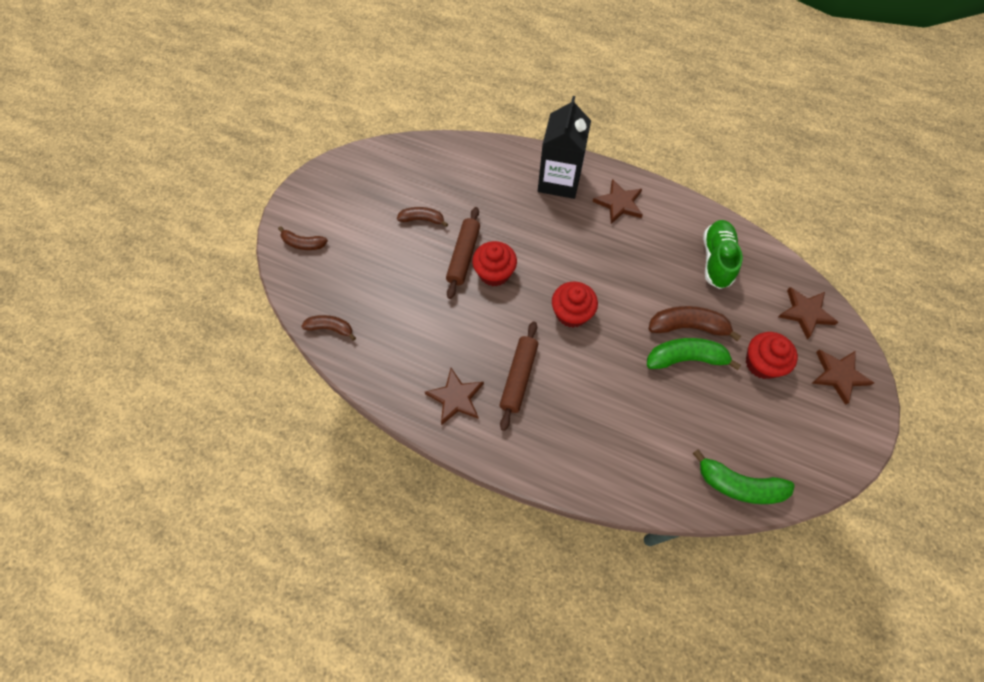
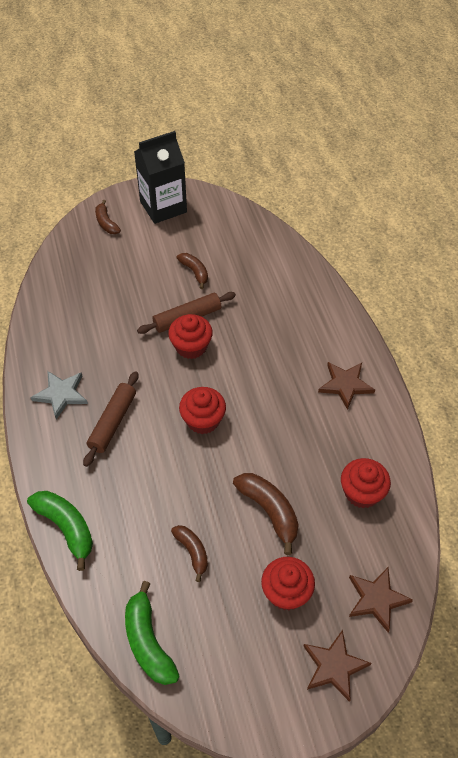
camera: 50 degrees right, 10 degrees down
brown banana [301,315,356,341] -> brown banana moved to [171,525,208,582]
brown star [425,368,484,425] -> grey star [30,371,88,419]
brown rolling pin [499,321,538,431] -> brown rolling pin turned 45 degrees counterclockwise [83,371,138,467]
black carton [538,96,591,199] -> black carton moved to [134,131,187,224]
green banana [647,338,741,370] -> green banana moved to [27,491,93,571]
green shoe [703,220,743,289] -> red cupcake [341,458,391,508]

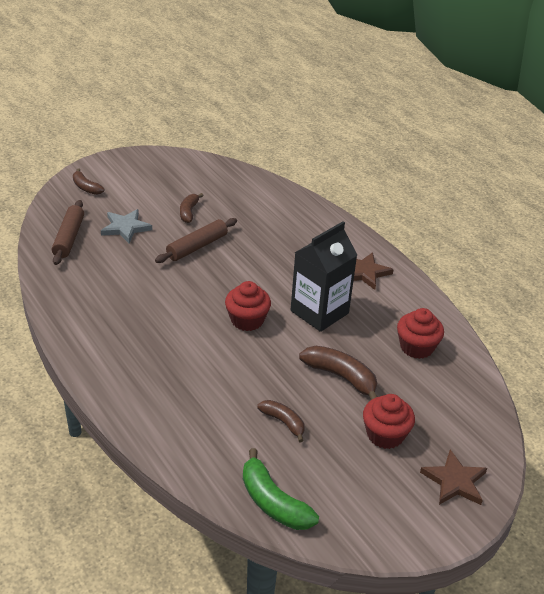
camera: 20 degrees left, 15 degrees down
green banana [27,491,93,571] -> none
grey star [30,371,88,419] -> grey star moved to [101,209,152,243]
brown rolling pin [83,371,138,467] -> brown rolling pin moved to [52,200,84,265]
black carton [134,131,187,224] -> black carton moved to [291,221,357,332]
red cupcake [168,314,213,359] -> none
brown banana [177,253,208,289] -> brown banana turned 120 degrees counterclockwise [180,193,204,223]
brown star [349,567,413,633] -> none

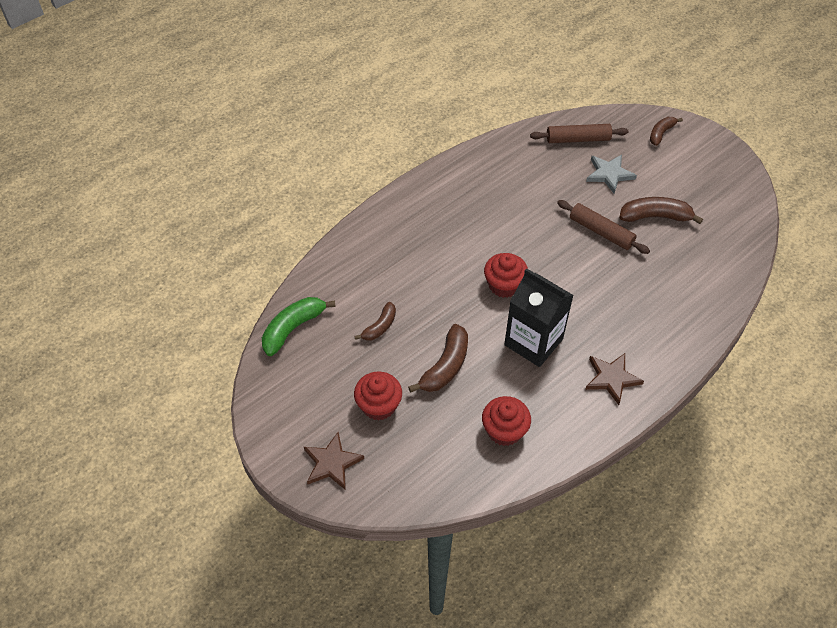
camera: 85 degrees right, 15 degrees up
brown banana [180,193,204,223] -> brown banana [619,197,703,224], size x1.59

